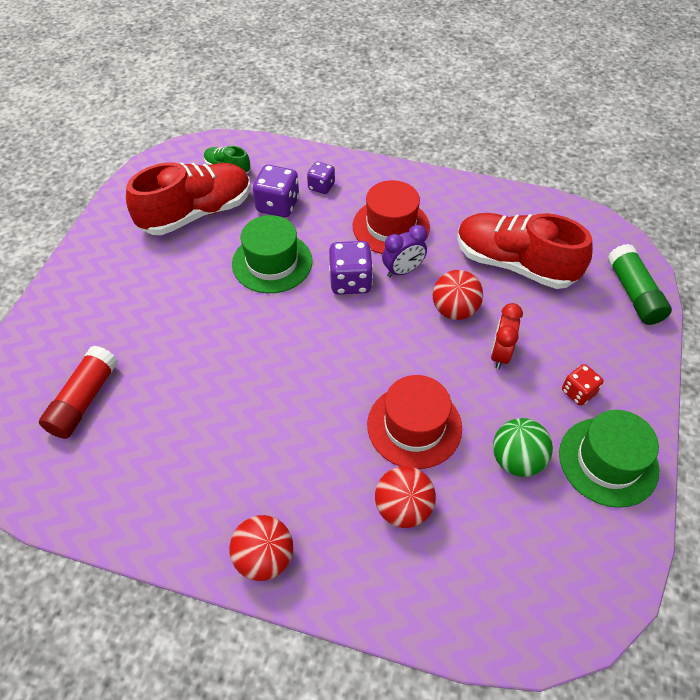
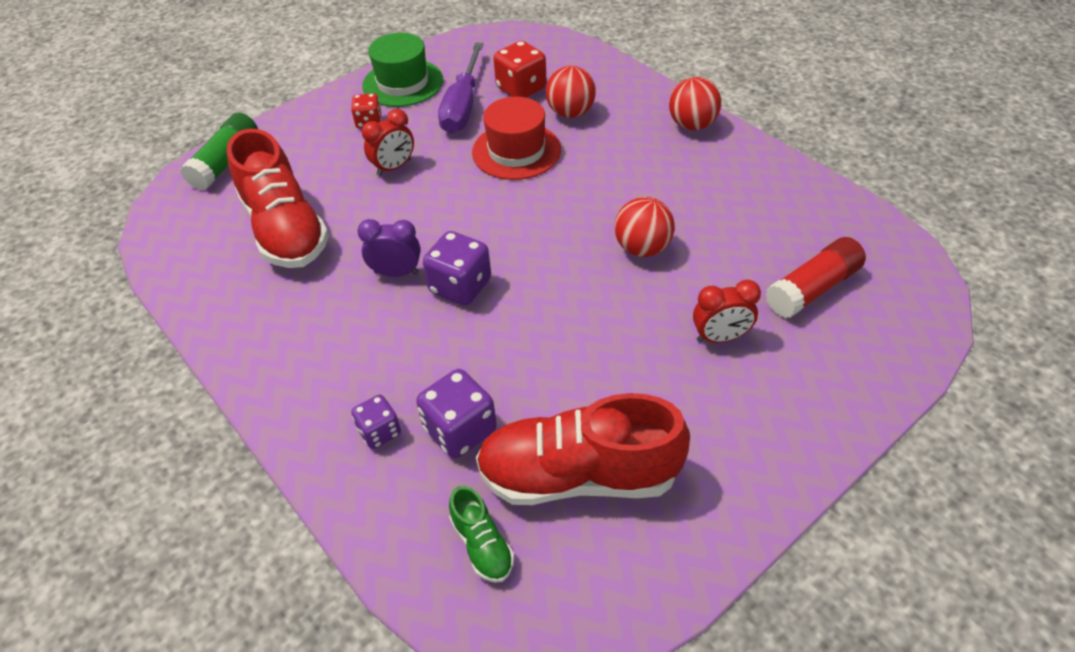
camera: 145 degrees left, 5 degrees down
green hat [232,215,312,293] -> none
red hat [353,180,430,254] -> none
red ball [432,270,483,320] -> red ball moved to [615,197,675,257]
green ball [493,418,553,477] -> purple screwdriver [438,42,483,133]
none -> red dice [493,41,547,98]
none -> red clock [693,280,761,343]

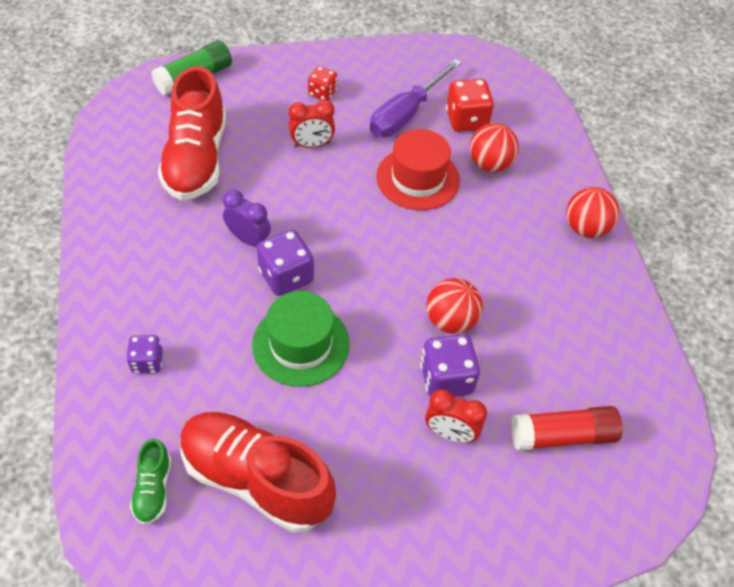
camera: 25 degrees right, 5 degrees up
green hat [362,33,443,107] -> green hat moved to [252,291,350,387]
purple dice [416,369,497,458] -> purple dice moved to [420,334,480,397]

